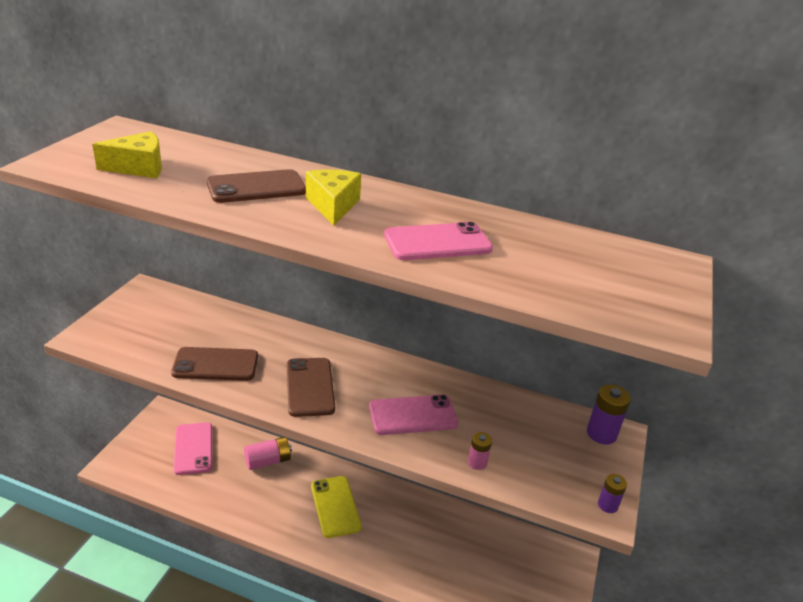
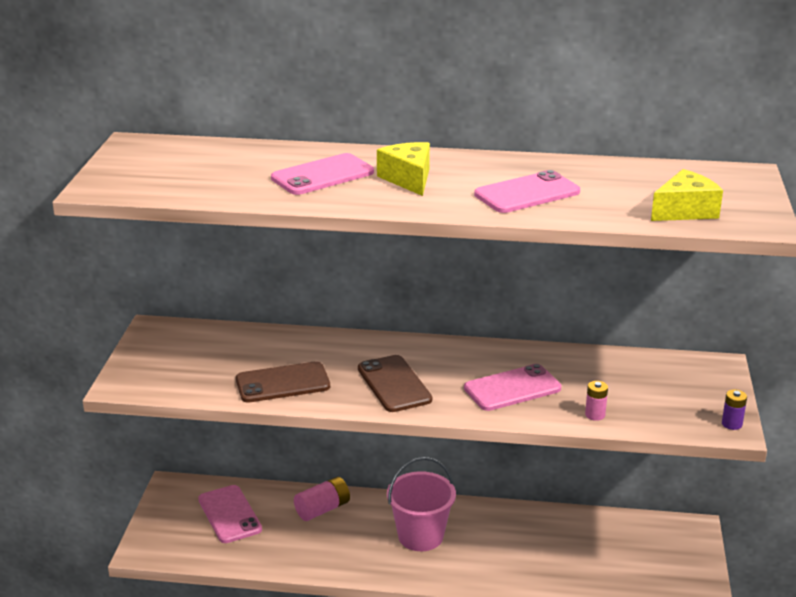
camera: 10 degrees left, 5 degrees down
yellow cheese [92,131,162,178] -> yellow cheese moved to [651,169,723,221]
brown phone [207,169,306,203] -> pink phone [271,153,374,195]
yellow phone [311,476,361,538] -> pink bucket [387,457,456,551]
purple battery [587,385,631,445] -> none

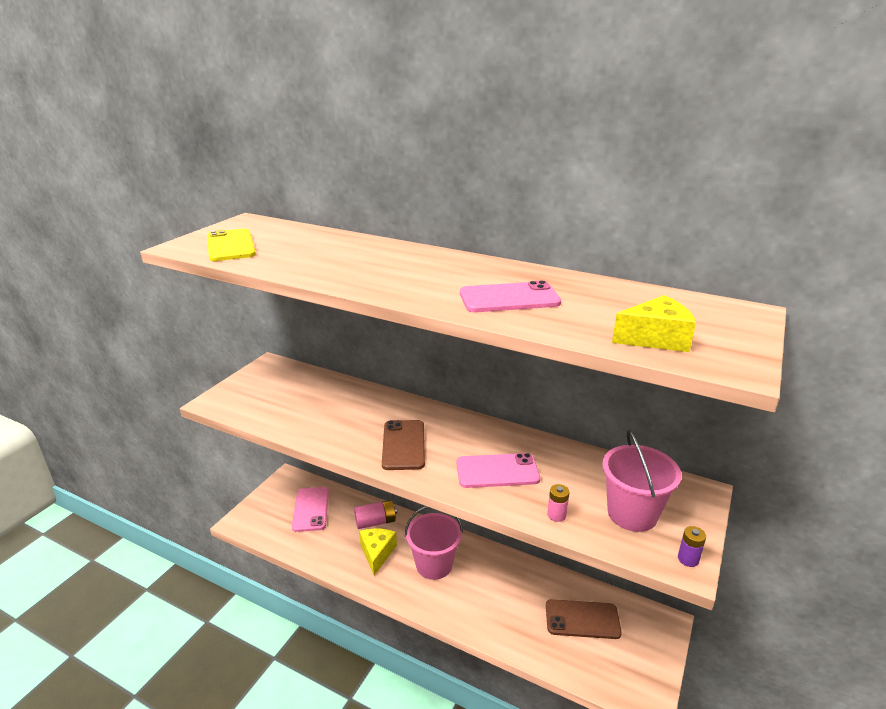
camera: 20 degrees right, 0 degrees up
brown phone [236,361,330,403] -> brown phone moved to [546,599,622,639]
pink phone [271,153,374,195] -> none
yellow cheese [377,142,430,196] -> yellow cheese moved to [359,529,397,575]
none -> yellow phone [207,229,256,261]
none -> pink bucket [602,430,682,532]

